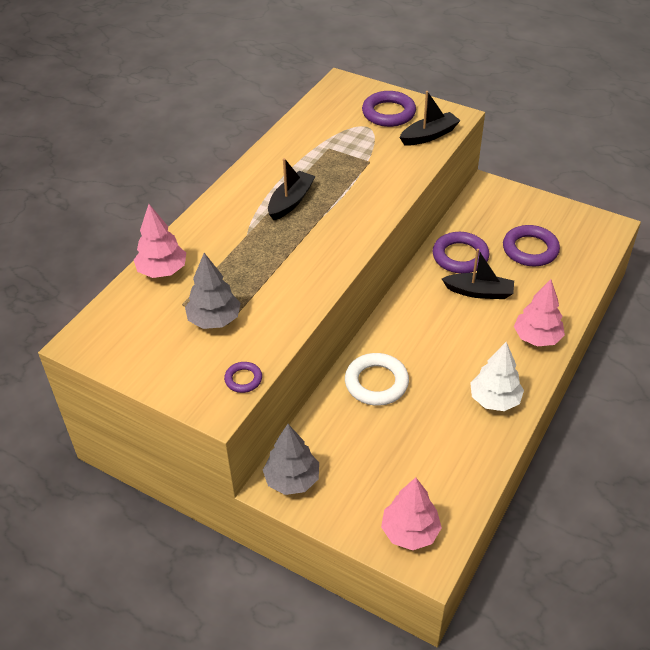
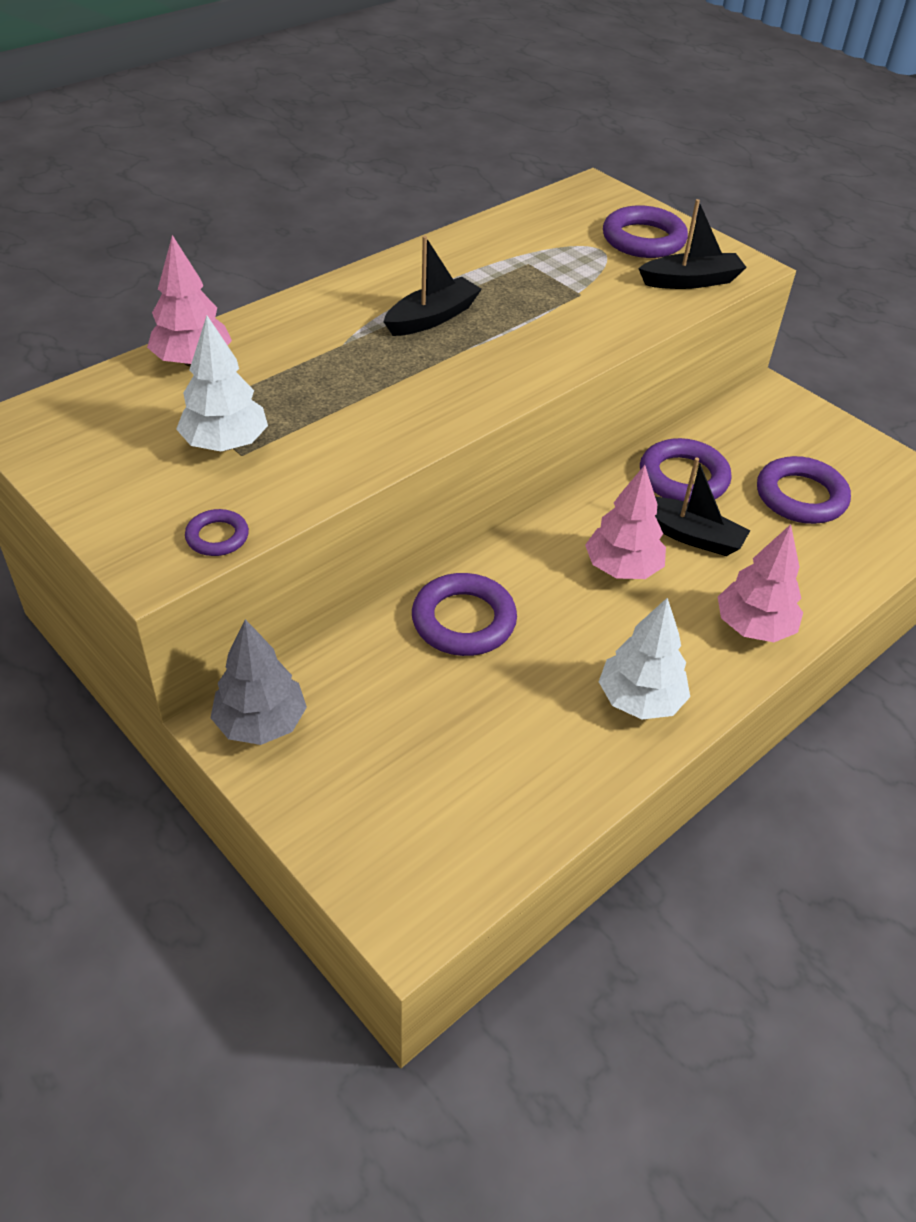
camera: 15 degrees right, 0 degrees up
grey tree [185,253,241,329] -> white tree [176,316,268,451]
white ring [345,353,409,406] -> purple ring [412,573,517,656]
pink tree [381,477,442,550] -> pink tree moved to [585,465,666,579]

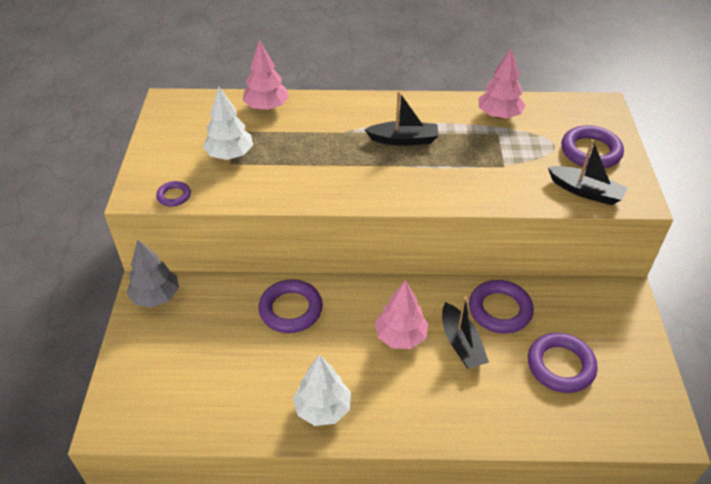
camera: 45 degrees right, 0 degrees up
pink tree [718,524,803,642] -> pink tree moved to [478,48,525,119]

